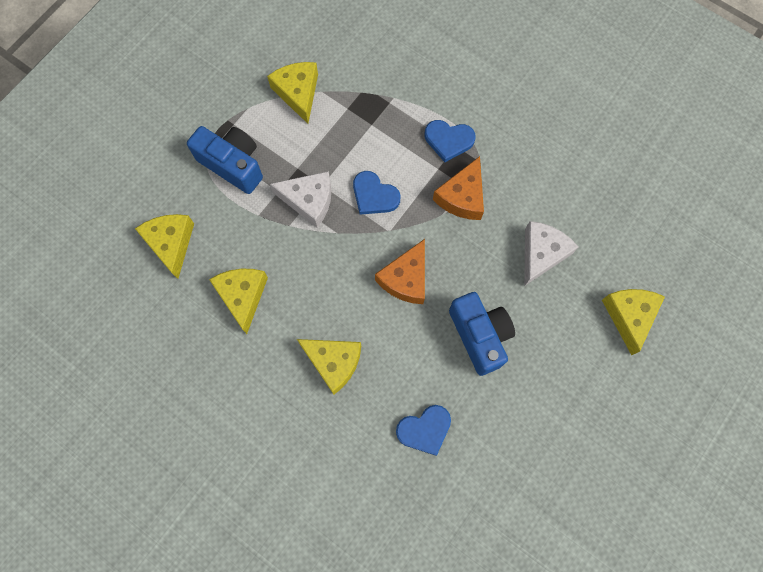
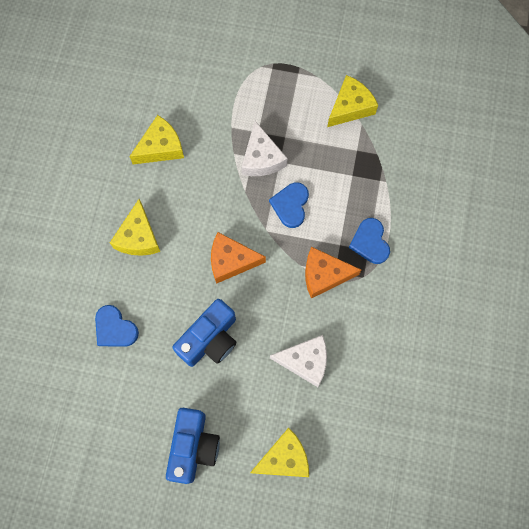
camera: 65 degrees right, 0 degrees up
yellow cheese [135,214,194,279] -> none
blue camera [187,126,263,194] -> blue camera moved to [166,408,220,484]

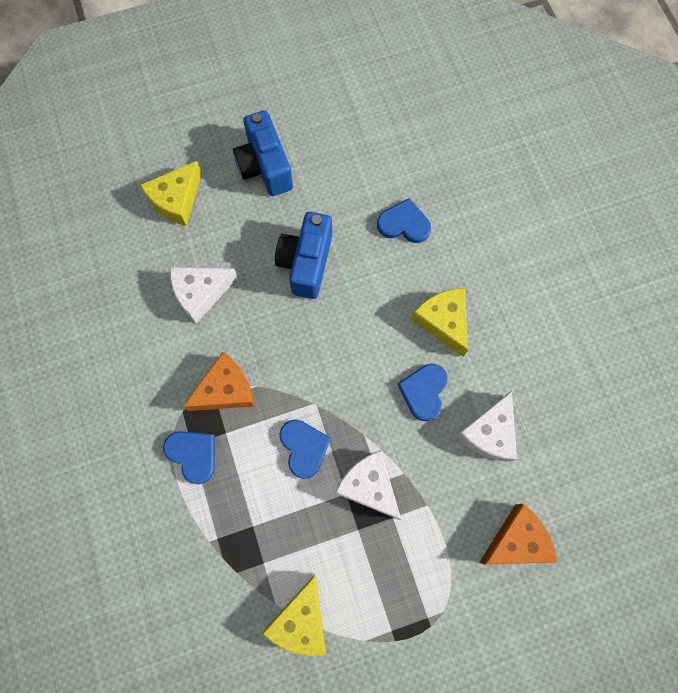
camera: 150 degrees right, 0 degrees up
yellow cheese [129,115,184,164] -> white cheese [455,391,517,462]
orange cheese [211,232,266,284] -> orange cheese moved to [479,504,558,565]
none -> blue heart [397,364,448,421]

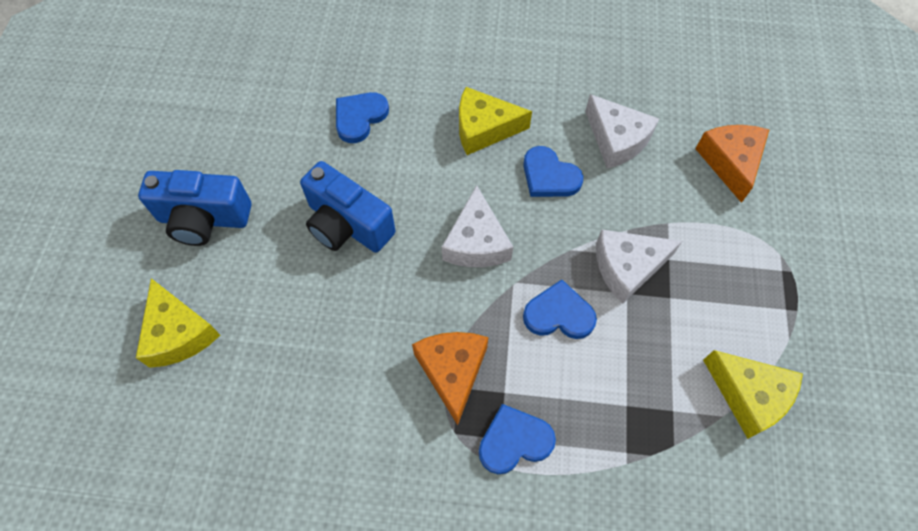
camera: 65 degrees left, 10 degrees down
white cheese [170,267,238,324] -> white cheese moved to [442,185,513,267]

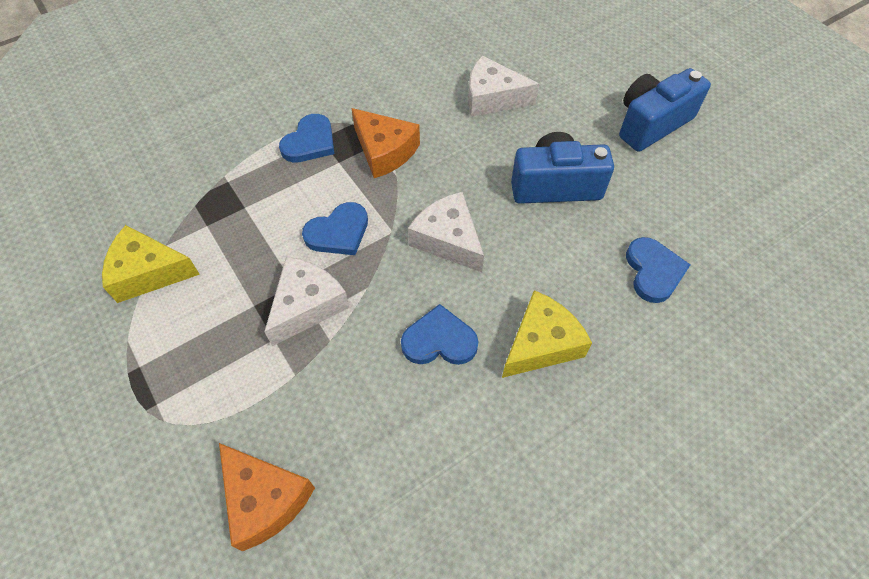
camera: 140 degrees right, 5 degrees down
yellow cheese [136,278,220,368] -> none
white cheese [585,94,659,169] -> white cheese moved to [468,56,539,117]

